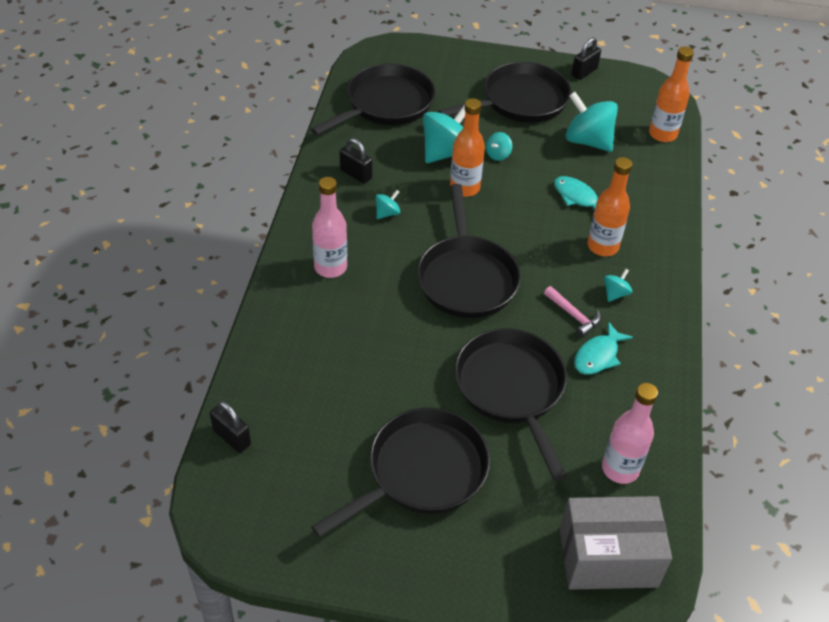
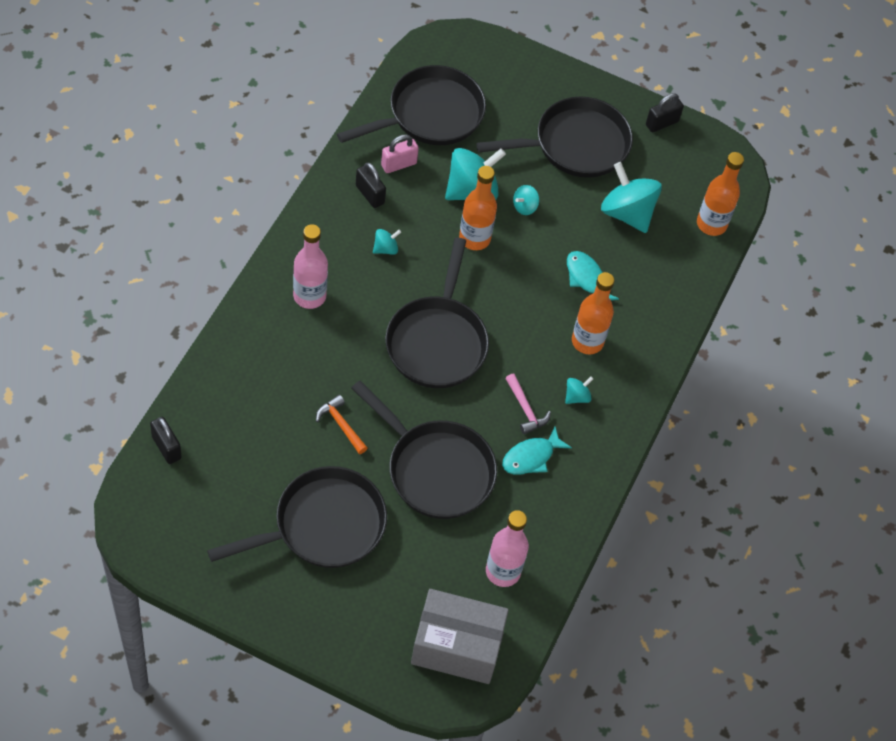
camera: 10 degrees right, 10 degrees up
black pan [455,329,567,481] -> black pan turned 135 degrees clockwise [351,380,497,519]
none -> orange hammer [316,395,367,454]
none -> pink padlock [381,134,419,173]

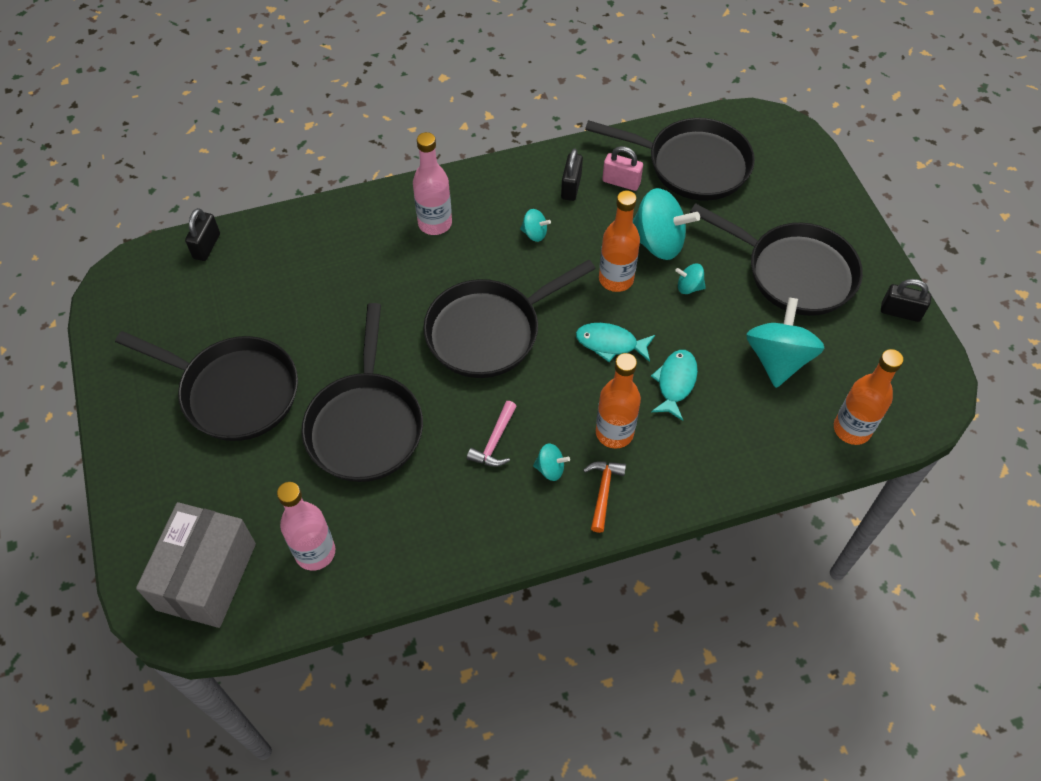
camera: 55 degrees right, 0 degrees up
orange hammer [316,395,367,454] -> orange hammer moved to [583,461,626,533]
grey box [411,589,509,684] -> grey box turned 45 degrees clockwise [136,502,256,628]
turquoise fish [502,426,572,475] -> turquoise fish moved to [576,323,655,362]

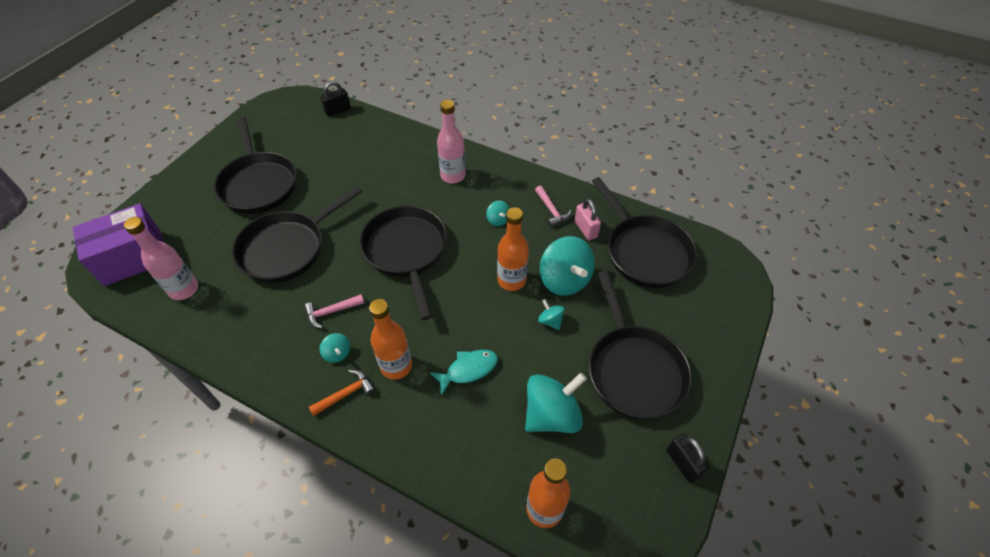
camera: 45 degrees right, 5 degrees down
grey box [136,502,256,628] -> purple box [73,203,164,286]
black pan [423,260,596,378] -> black pan turned 60 degrees clockwise [360,206,447,320]
black padlock [561,148,583,201] -> pink hammer [535,185,572,227]
turquoise fish [576,323,655,362] -> none

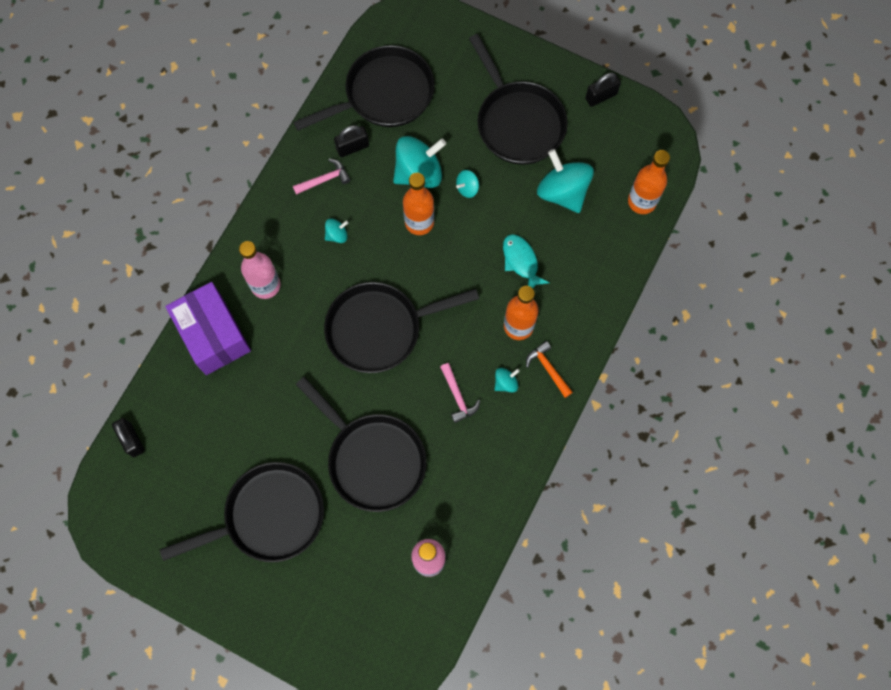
camera: 90 degrees left, 20 degrees up
purple box [73,203,164,286] -> purple box moved to [165,282,251,375]
pink padlock [575,199,601,240] -> black padlock [334,125,369,157]
black pan [589,271,692,420] -> black pan turned 75 degrees clockwise [469,34,568,165]

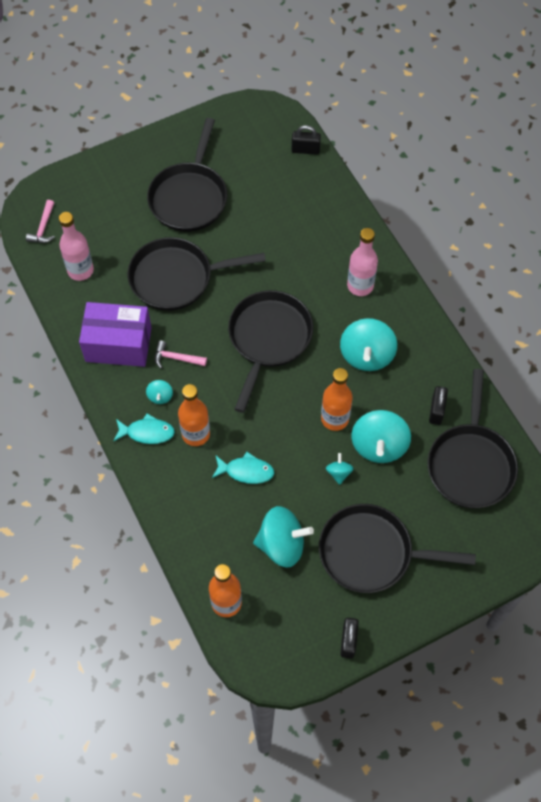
camera: 125 degrees right, 10 degrees down
purple box [165,282,251,375] -> purple box moved to [79,302,152,367]
pink hammer [293,159,351,195] -> pink hammer moved to [26,200,55,243]
turquoise spinning top [325,219,348,243] -> turquoise spinning top [340,318,397,371], size x2.14
orange hammer [526,341,573,398] -> turquoise fish [113,414,175,444]

